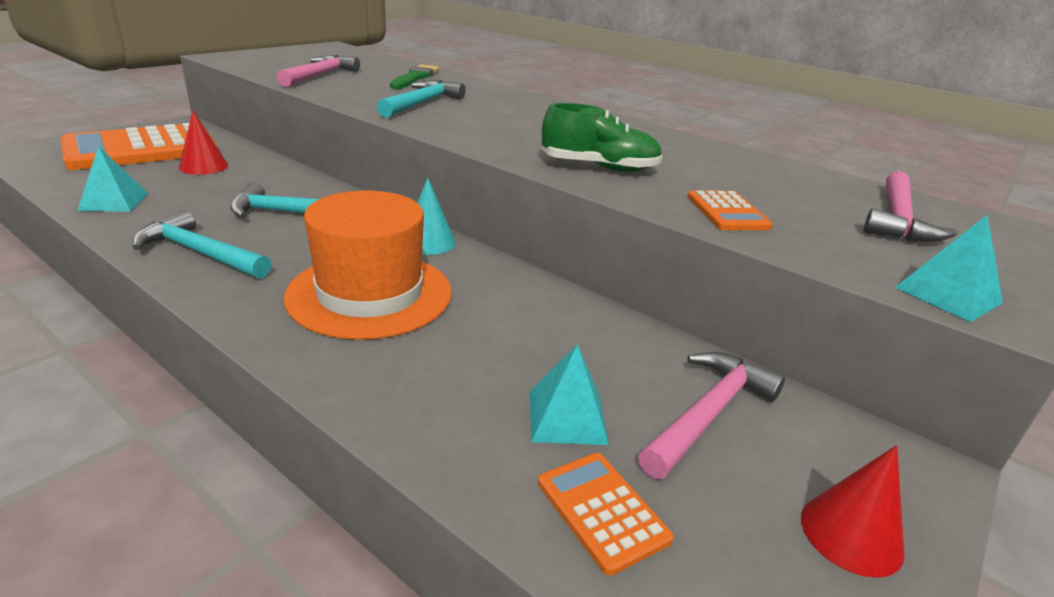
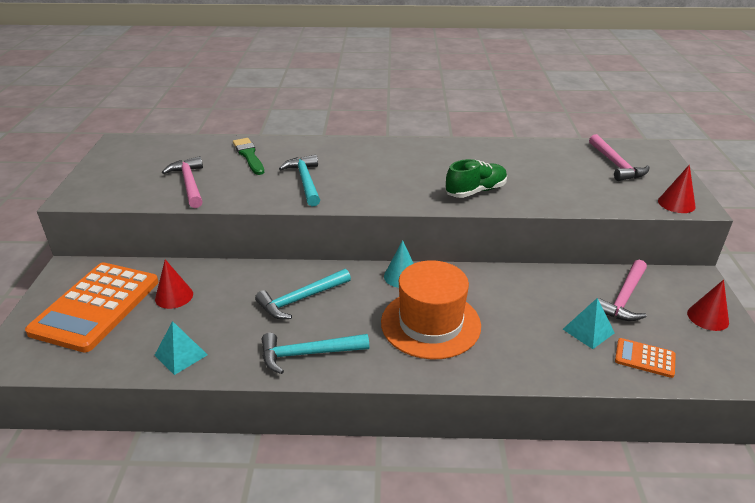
camera: 35 degrees left, 5 degrees up
pink hammer [638,352,785,479] -> pink hammer turned 150 degrees counterclockwise [598,260,647,321]
orange calculator [688,190,772,230] -> none
turquoise pyramid [895,215,1003,322] -> red cone [658,165,696,213]

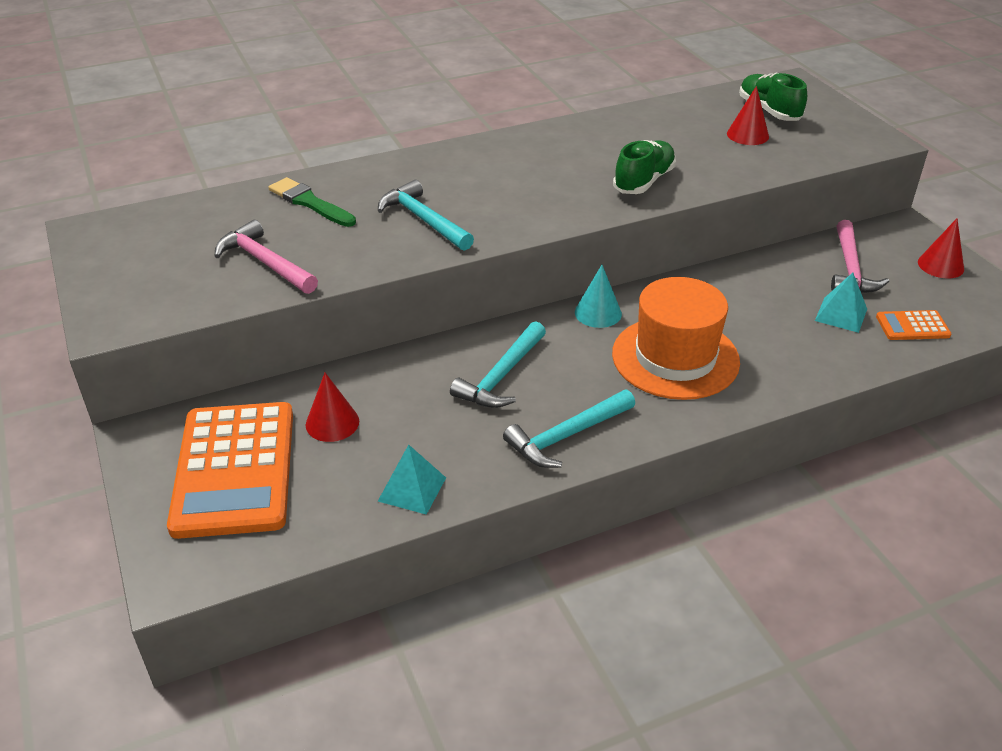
camera: 25 degrees left, 5 degrees up
pink hammer [589,134,650,181] -> green shoe [739,73,807,121]
red cone [658,165,696,213] -> red cone moved to [727,86,769,145]

